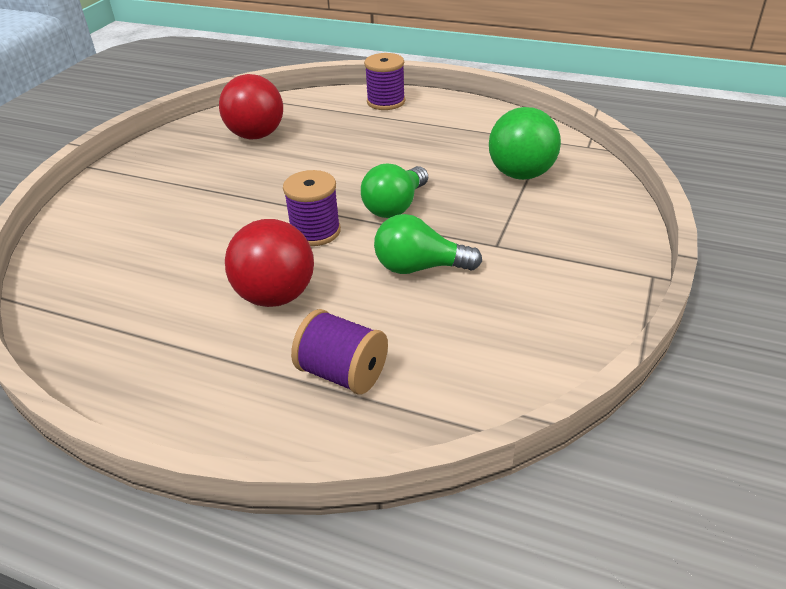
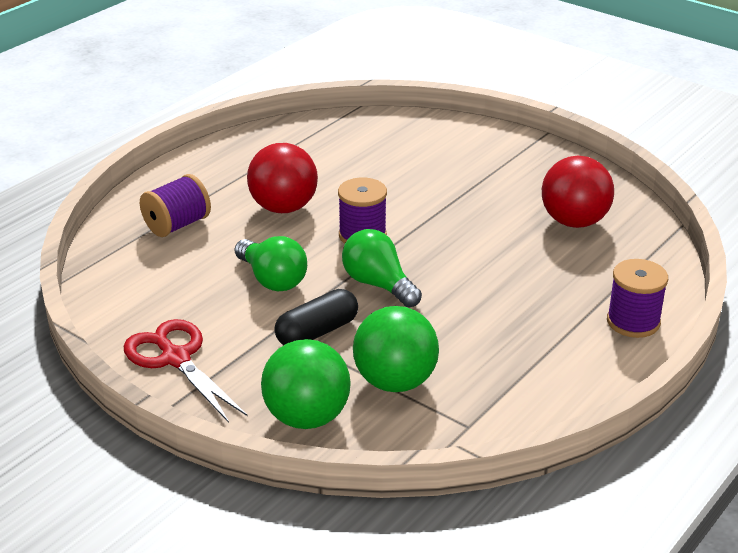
camera: 105 degrees right, 5 degrees down
green light bulb [374,214,482,274] -> green light bulb turned 120 degrees clockwise [235,236,307,291]
none -> red scissors [124,319,248,423]
none -> green ball [261,339,351,429]
none -> black capsule [274,289,358,345]

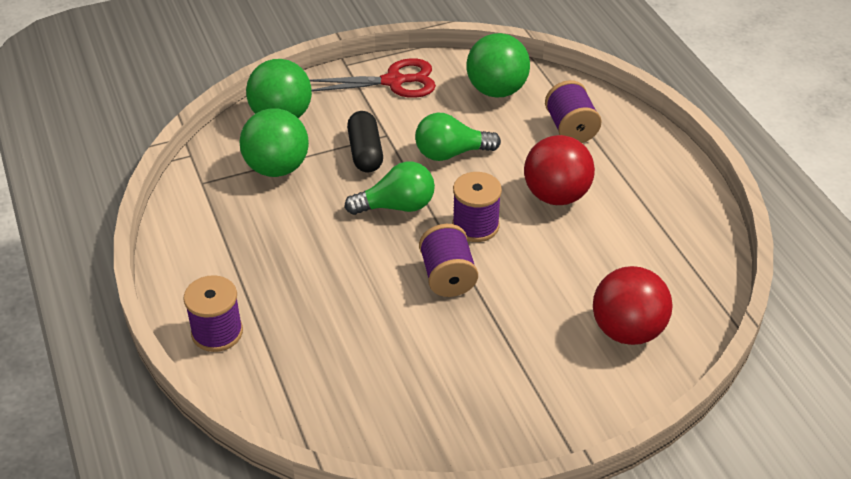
camera: 120 degrees right, 10 degrees up
red ball [542,156,614,228] -> red ball moved to [593,266,673,345]
none -> purple spool [419,224,478,297]
none -> green ball [466,33,530,97]

